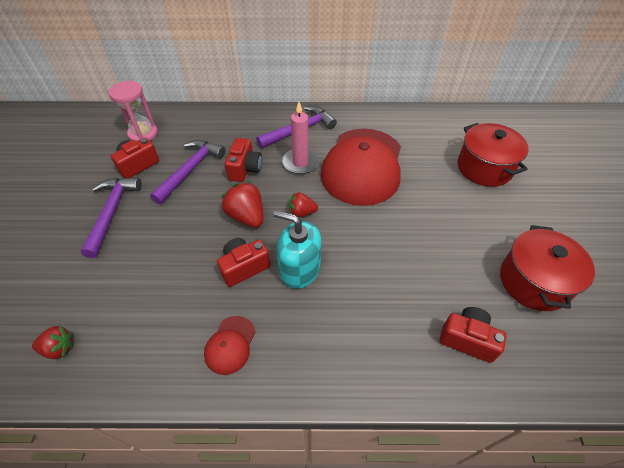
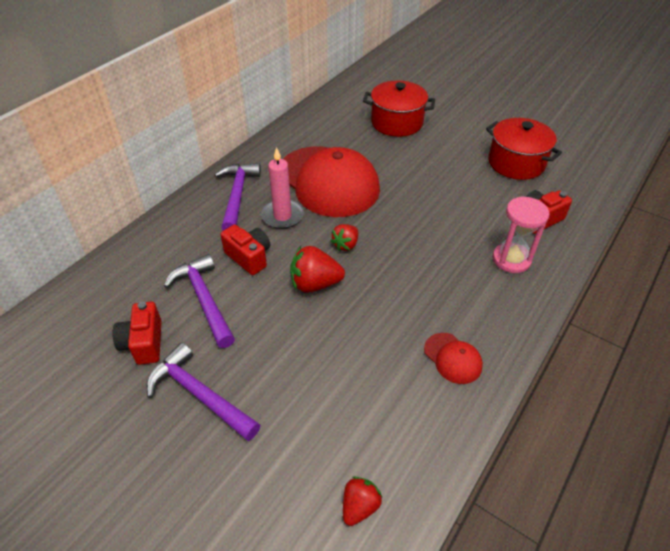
camera: 55 degrees left, 5 degrees down
pink hourglass [109,81,158,141] -> pink hourglass moved to [493,196,549,273]
red camera [217,238,270,287] -> none
turquoise soap dispenser [273,210,321,289] -> none

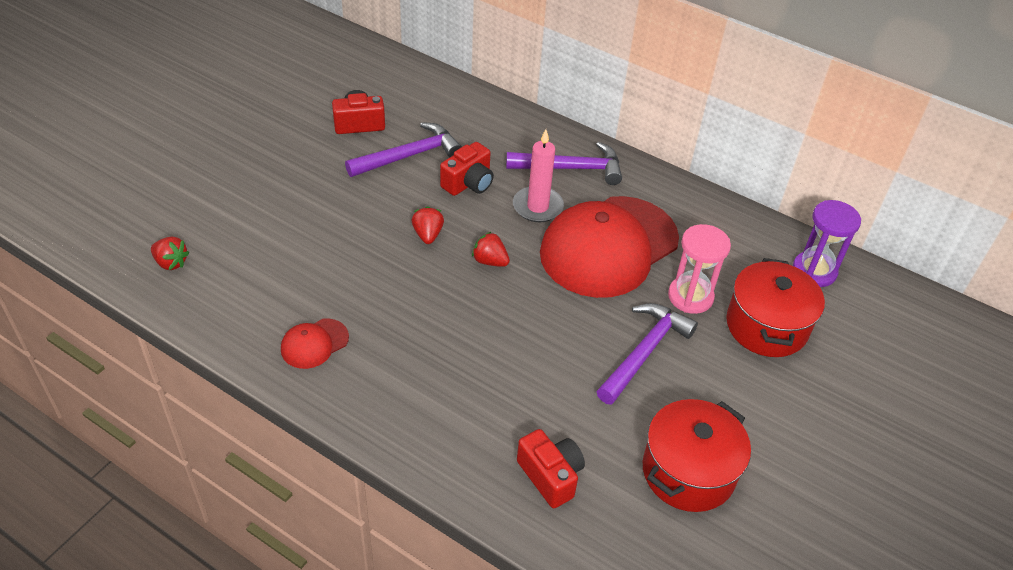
camera: 85 degrees right, 0 degrees up
purple hammer [147,342,260,441] -> purple hammer moved to [596,303,698,405]
red strawberry [290,246,345,293] -> red strawberry [412,206,444,244], size x0.63
pink hourglass [493,196,549,273] -> pink hourglass moved to [668,224,731,314]
none -> purple hourglass [793,200,861,287]

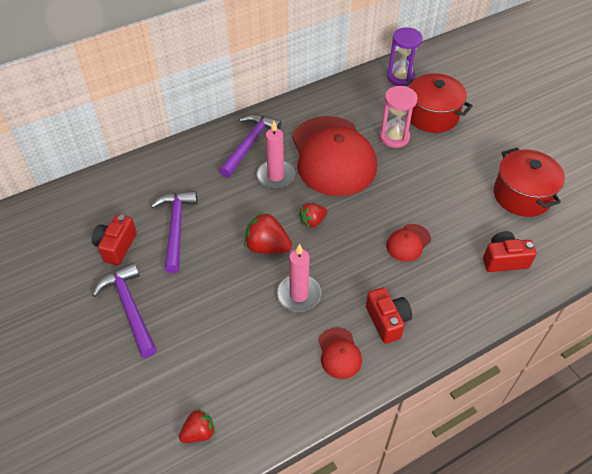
camera: 60 degrees left, 5 degrees up
red strawberry [412,206,444,244] -> red strawberry [244,212,292,254], size x1.59
red camera [440,142,494,196] -> red camera moved to [366,287,412,344]
purple hammer [596,303,698,405] -> purple hammer moved to [92,263,157,358]
none -> pink candle [277,244,321,312]
none -> red cap [386,224,431,262]

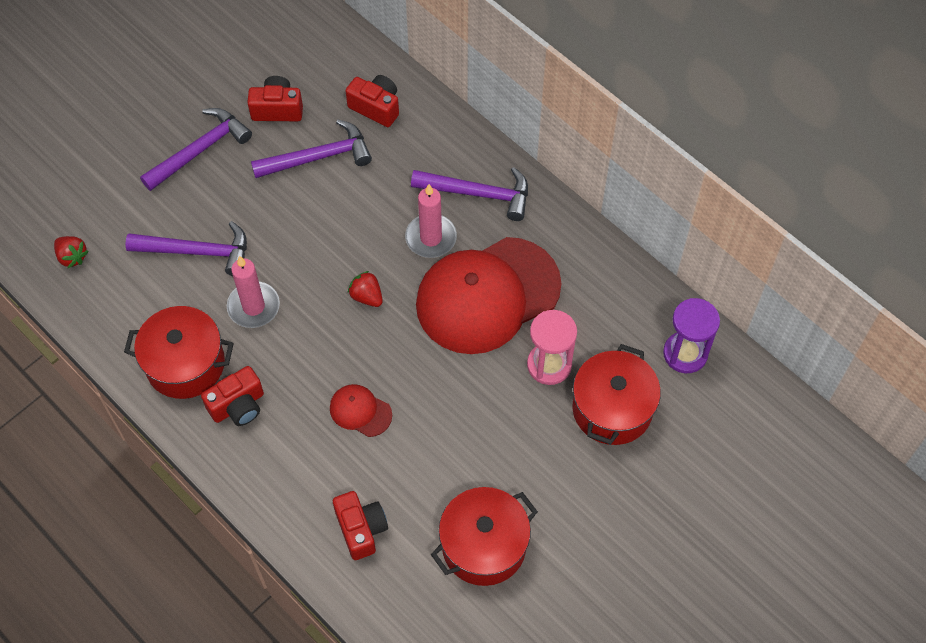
camera: 75 degrees right, 10 degrees up
red strawberry [244,212,292,254] -> none
red cap [319,327,362,379] -> red pot [124,306,234,399]
none -> purple hammer [125,221,247,276]
none -> red camera [346,75,399,127]

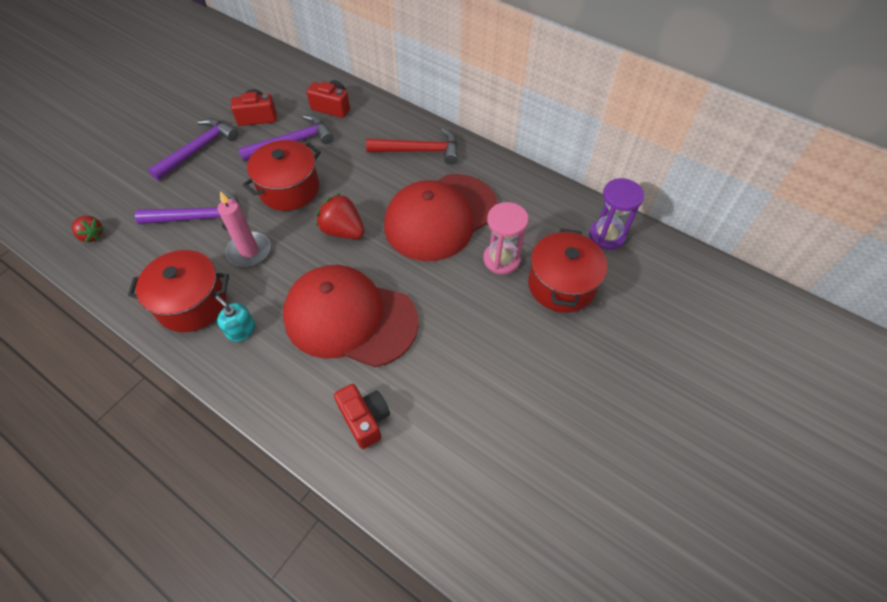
camera: 10 degrees left, 5 degrees down
red camera [201,366,264,426] -> turquoise soap dispenser [215,295,255,342]
red cap [330,384,392,437] -> red cap [283,265,419,367], size x2.41
red strawberry [348,271,383,307] -> red strawberry [316,193,365,239], size x1.59
pink candle [405,184,457,258] -> none
purple hammer [411,167,528,221] -> red hammer [366,128,458,165]
red pot [431,487,538,586] -> red pot moved to [243,140,321,211]

